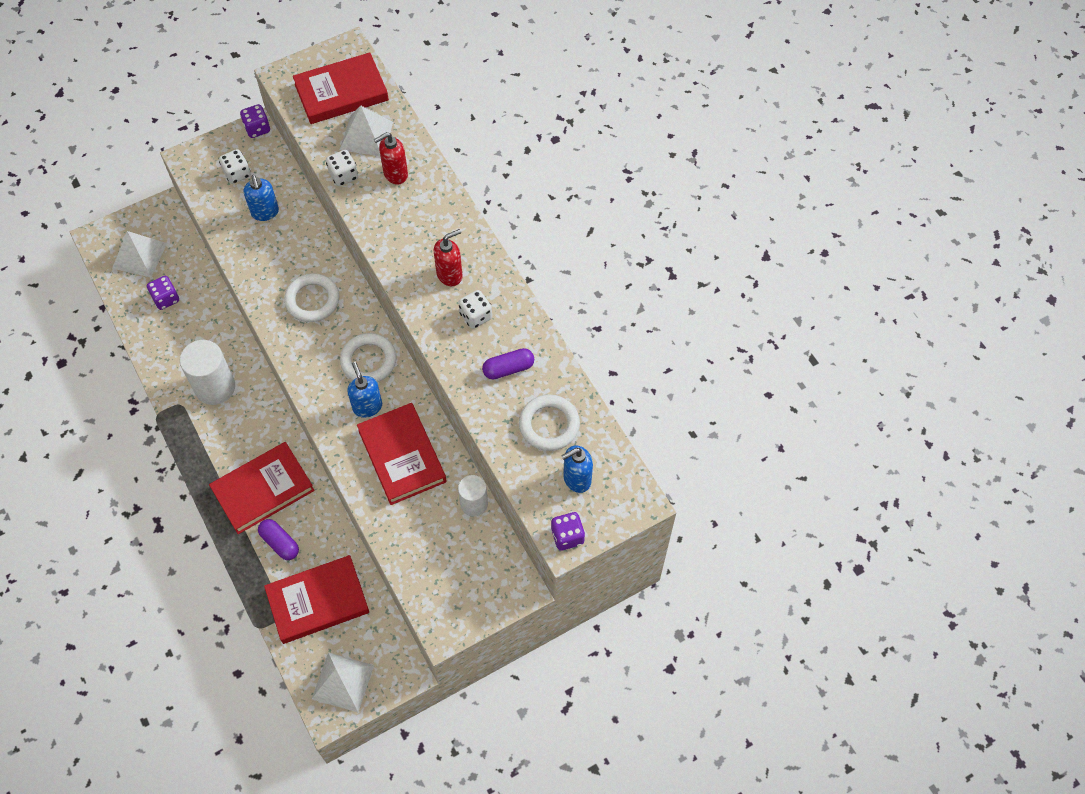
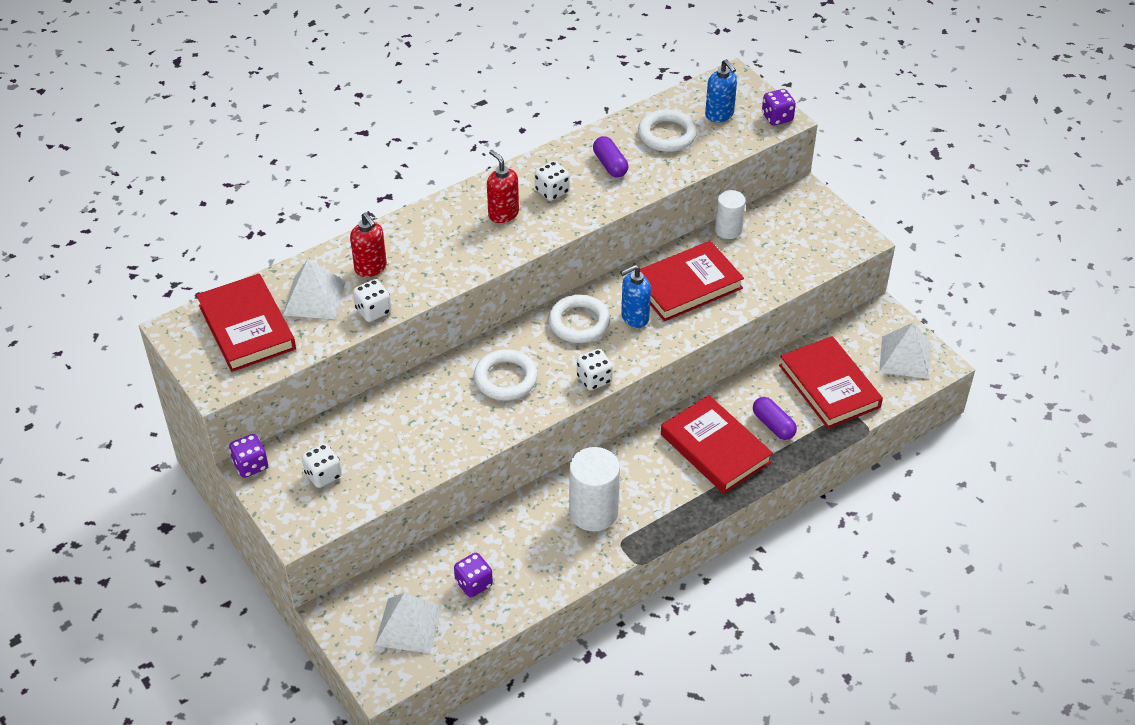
camera: 95 degrees left, 15 degrees down
blue soap dispenser [244,175,279,221] -> none
purple capsule [258,519,299,560] -> purple capsule turned 75 degrees counterclockwise [753,397,797,440]
none -> white dice [577,349,613,390]

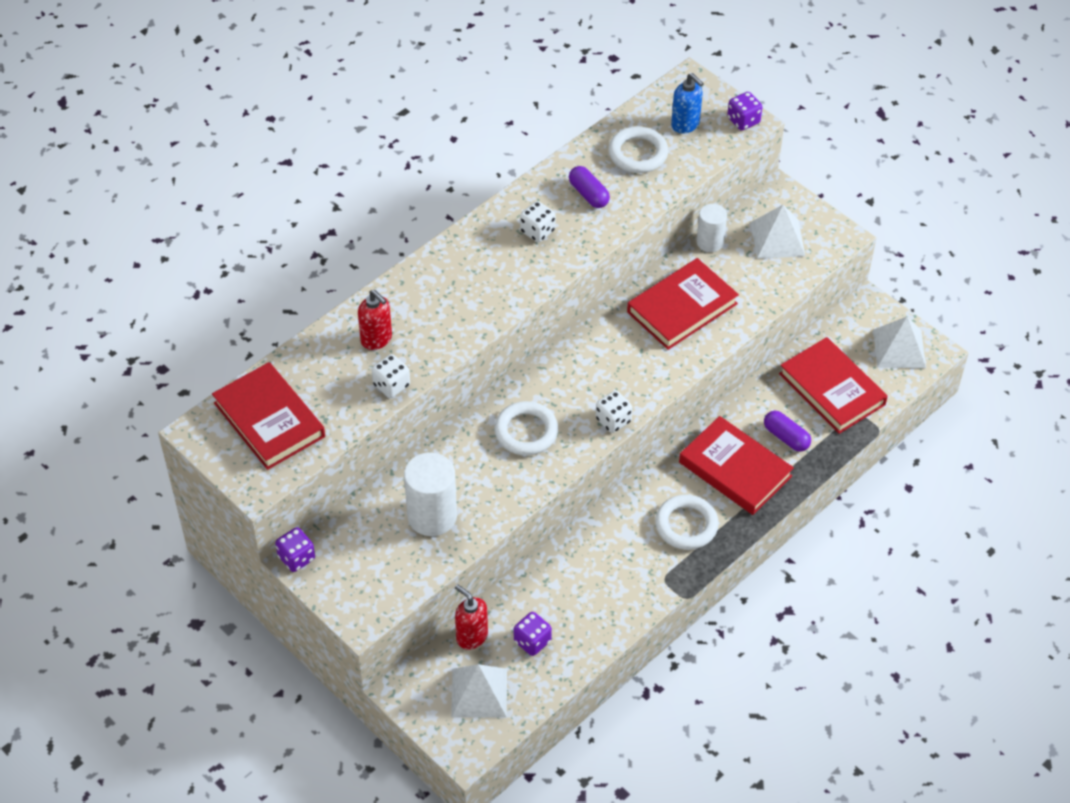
camera: 10 degrees left, 5 degrees up
white pyramid [283,259,346,319] -> white pyramid moved to [751,205,805,259]
white dice [302,443,342,488] -> none
red soap dispenser [487,150,519,223] -> red soap dispenser moved to [455,584,488,650]
white ring [548,295,610,343] -> white ring moved to [655,495,719,550]
white cylinder [569,447,620,532] -> white cylinder moved to [404,452,457,536]
blue soap dispenser [620,265,651,328] -> none

